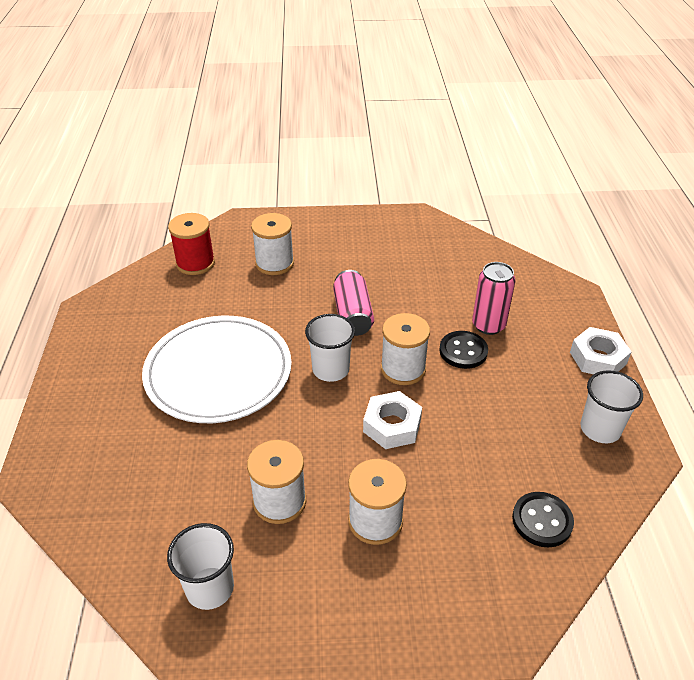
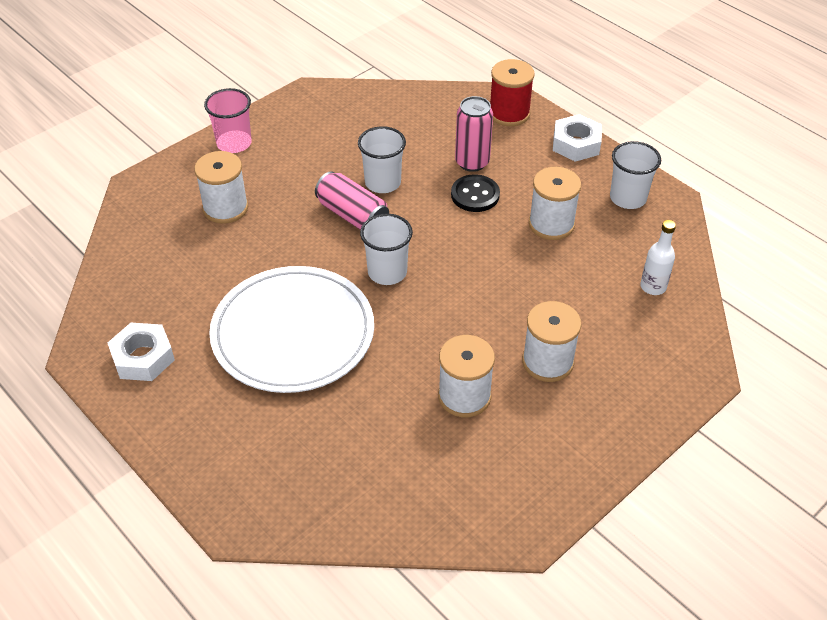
camera: 40 degrees left, 5 degrees up
white cup [167,523,234,610] -> white cup moved to [358,126,406,193]
red spool [168,213,215,275] -> red spool moved to [490,59,535,126]
white nut [363,391,422,449] -> white nut moved to [108,323,175,381]
white spool [381,313,430,385] -> white spool moved to [529,167,581,240]
black button [512,492,574,547] -> white bottle [640,220,676,295]
none -> pink cup [204,88,252,153]

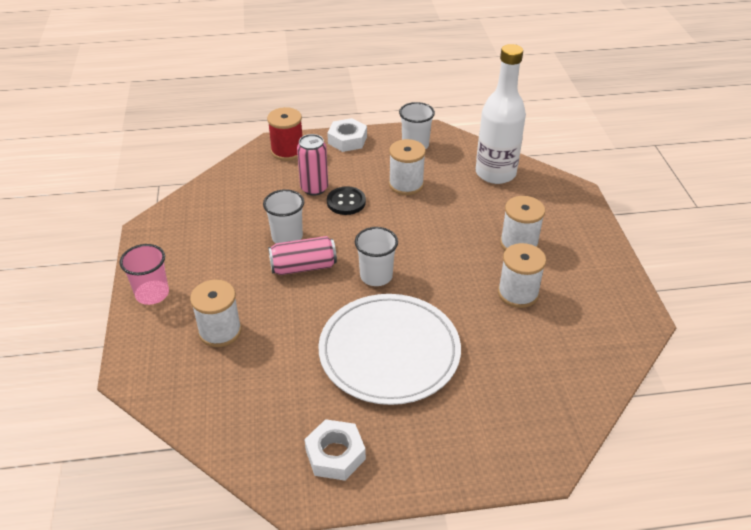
camera: 55 degrees left, 5 degrees down
white bottle [640,220,676,295] -> white bottle [476,44,526,184], size x2.20

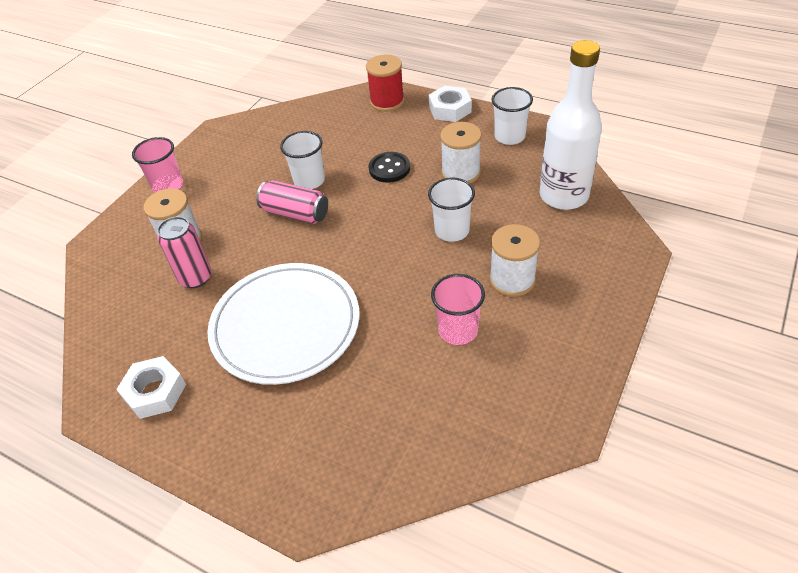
camera: 40 degrees right, 5 degrees up
pink can [297,134,328,196] -> pink can moved to [157,216,211,288]
white cup [355,227,398,286] -> white cup moved to [428,178,475,242]
white spool [498,243,546,308] -> pink cup [431,274,485,345]

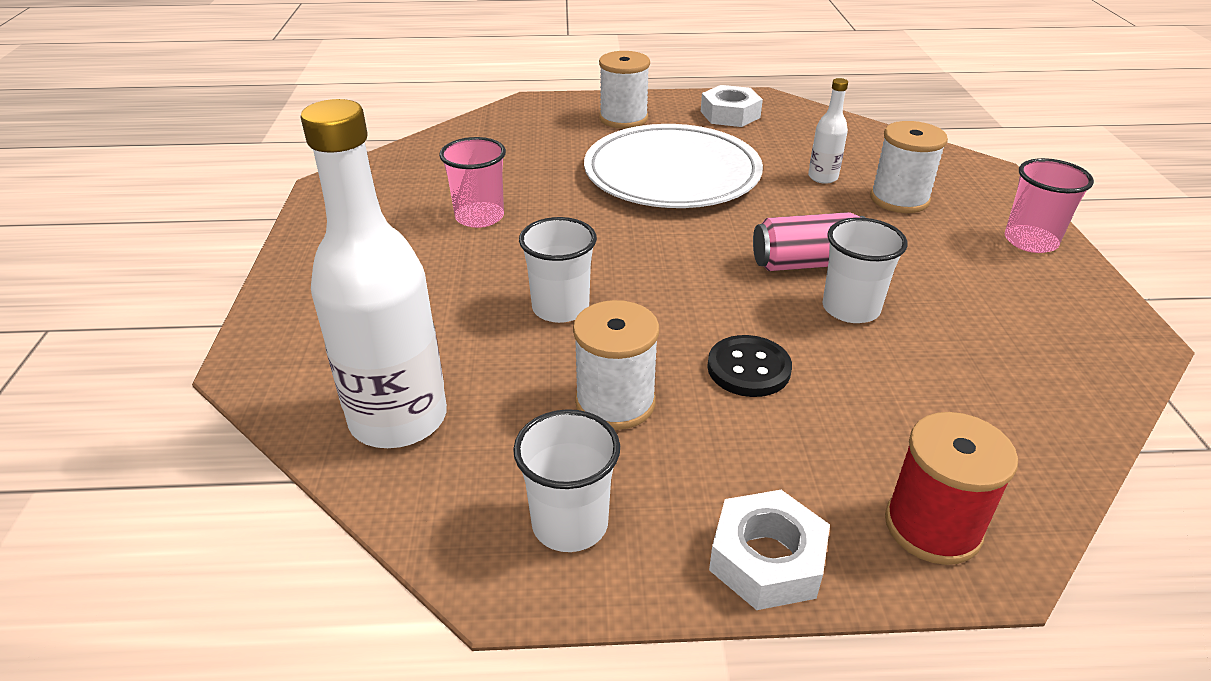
camera: 145 degrees right, 10 degrees down
pink can [157,216,211,288] -> white bottle [808,78,848,184]
white spool [489,224,540,297] -> white spool moved to [599,51,650,129]

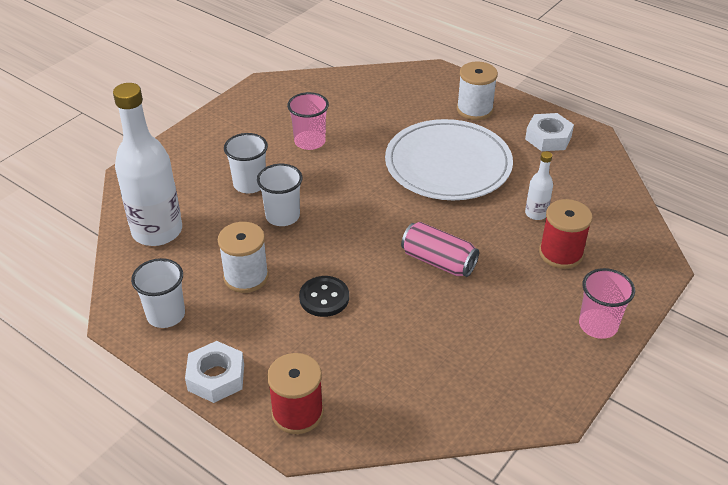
camera: 40 degrees right, 5 degrees up
white cup [823,218,908,323] -> white cup moved to [224,133,268,193]
white spool [870,121,948,213] -> red spool [539,199,593,269]

